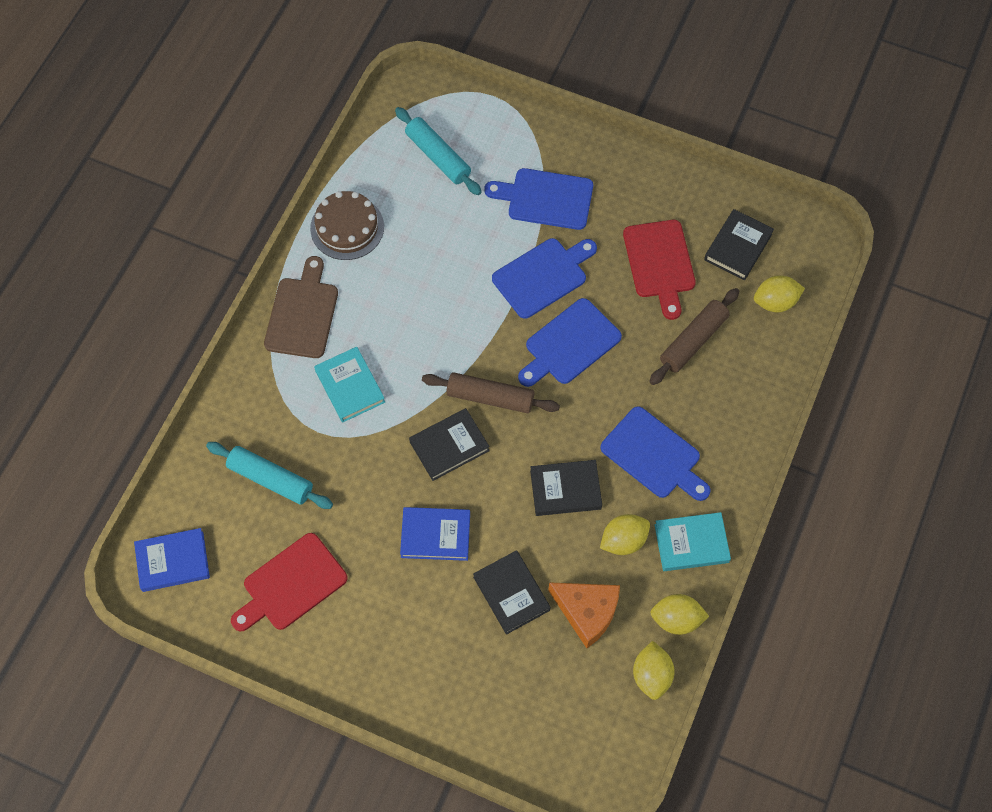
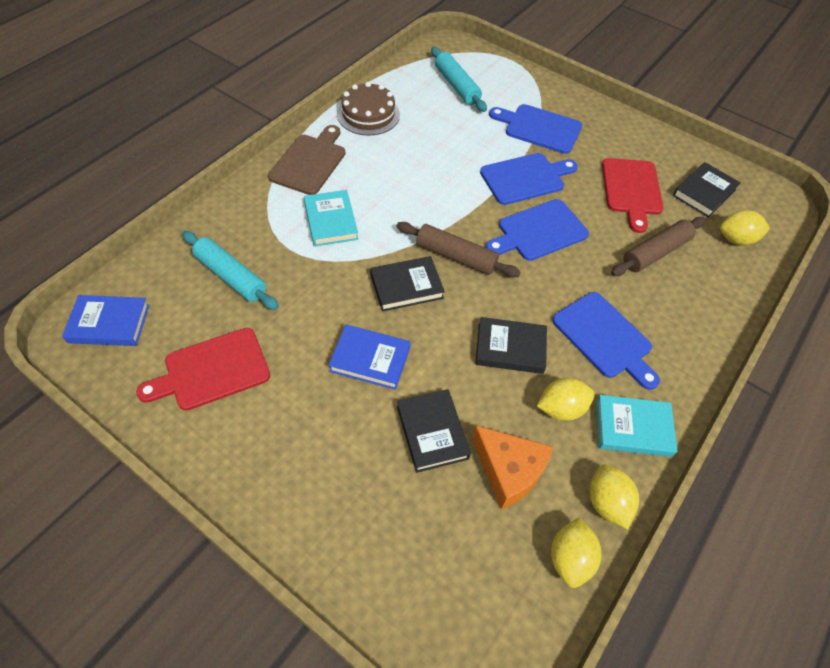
camera: 10 degrees right, 10 degrees down
yellow lemon [650,594,709,635] -> yellow lemon turned 60 degrees clockwise [590,464,639,529]

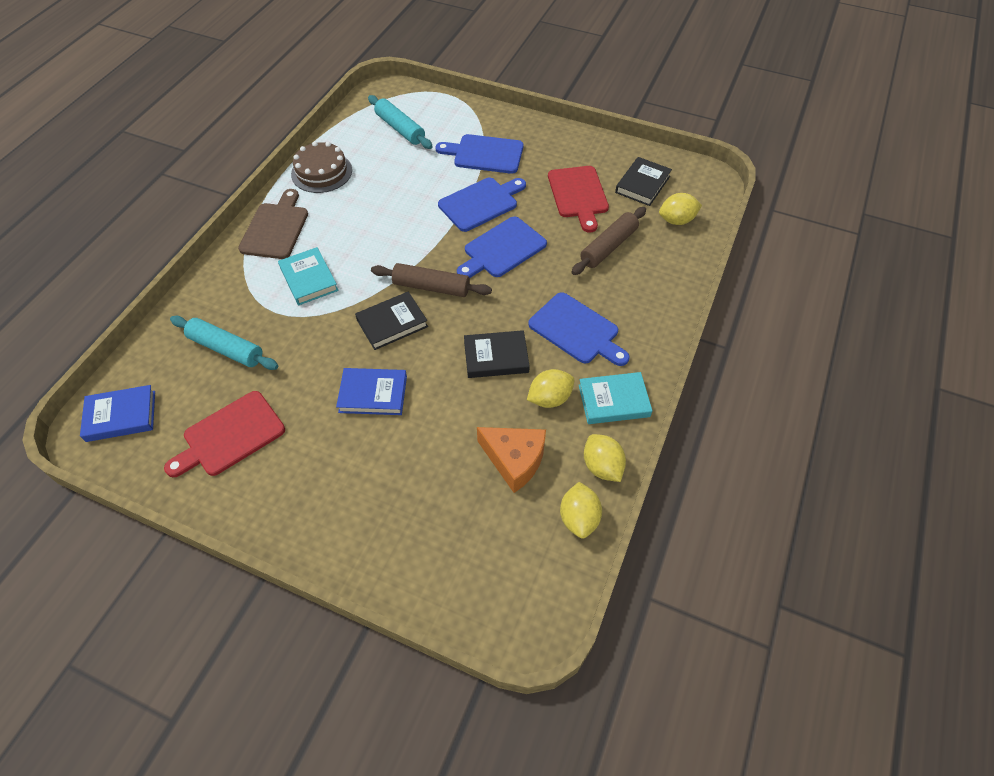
camera: 10 degrees left, 0 degrees up
black book [397,389,471,473] -> none

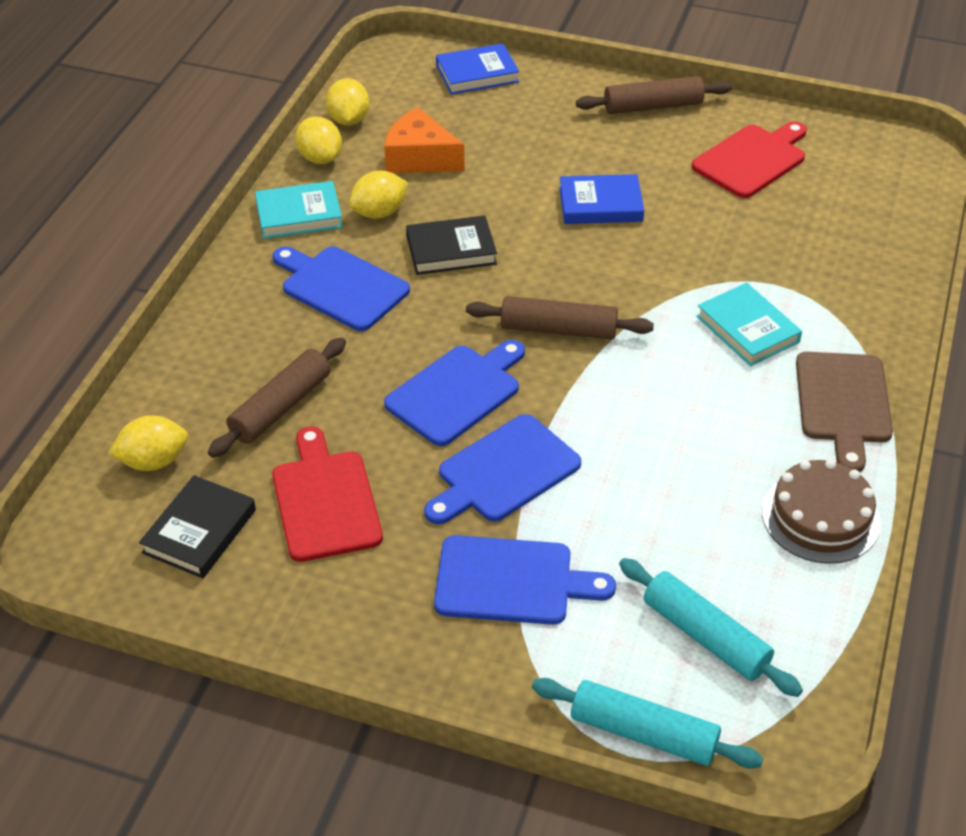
camera: 175 degrees right, 10 degrees down
blue book [80,385,155,442] -> blue book moved to [436,43,519,95]
turquoise rolling pin [170,316,278,370] -> turquoise rolling pin moved to [532,678,763,768]
black book [355,292,428,350] -> none
none -> brown rolling pin [576,76,732,114]

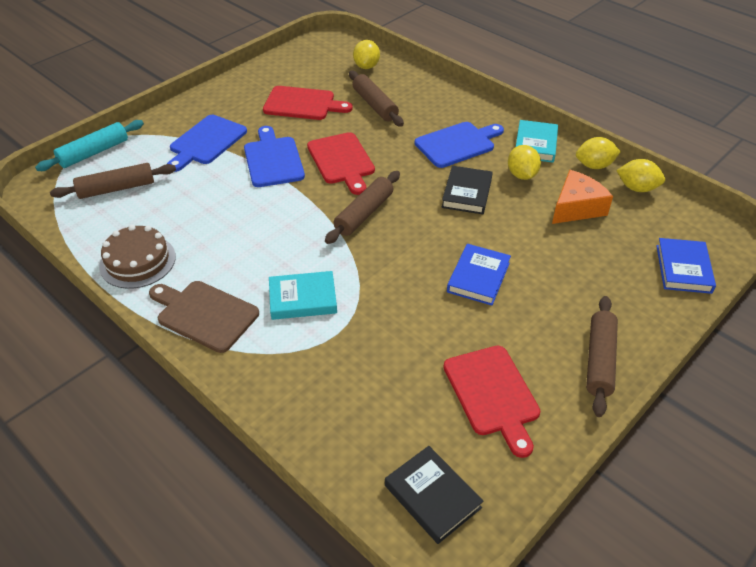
camera: 115 degrees right, 0 degrees up
black book [139,475,256,578] -> black book moved to [385,446,484,544]
blue cutting board [384,340,525,446] -> red cutting board [307,132,375,195]
turquoise rolling pin [619,558,803,697] -> brown rolling pin [50,163,176,199]

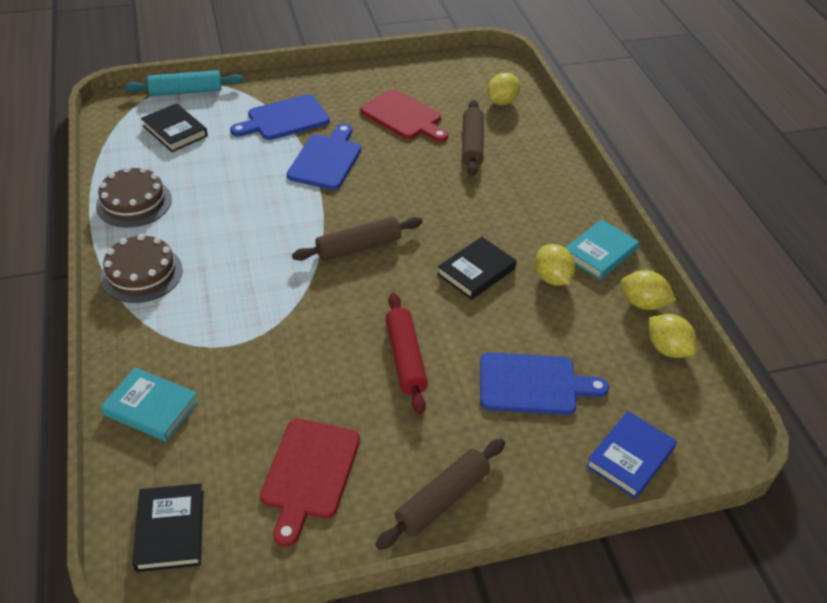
camera: 30 degrees right, 0 degrees up
brown rolling pin [50,163,176,199] -> black book [141,103,208,152]
brown cutting board [149,281,259,353] -> brown cake [101,234,183,303]
turquoise book [269,271,337,320] -> turquoise book moved to [101,367,199,442]
red cutting board [307,132,375,195] -> none
blue cutting board [415,122,504,168] -> blue cutting board moved to [480,352,609,415]
blue book [447,244,511,305] -> red rolling pin [385,293,428,414]
yellow lemon [508,145,541,180] -> yellow lemon turned 45 degrees counterclockwise [535,244,575,286]
orange cheese [552,170,613,224] -> none

